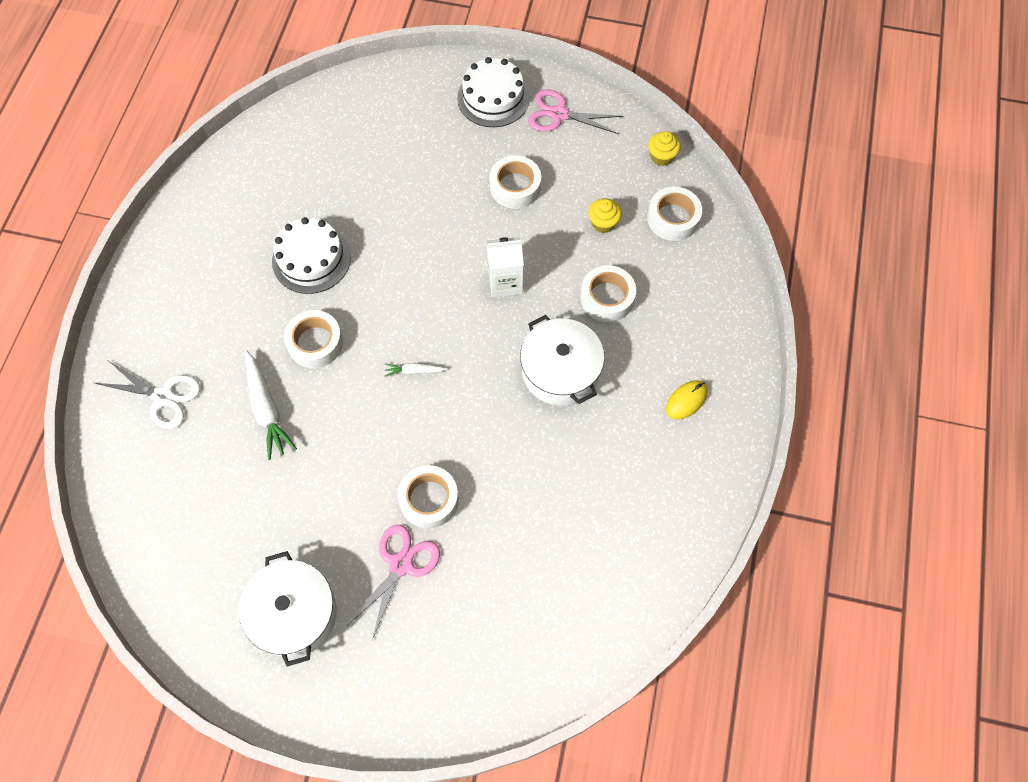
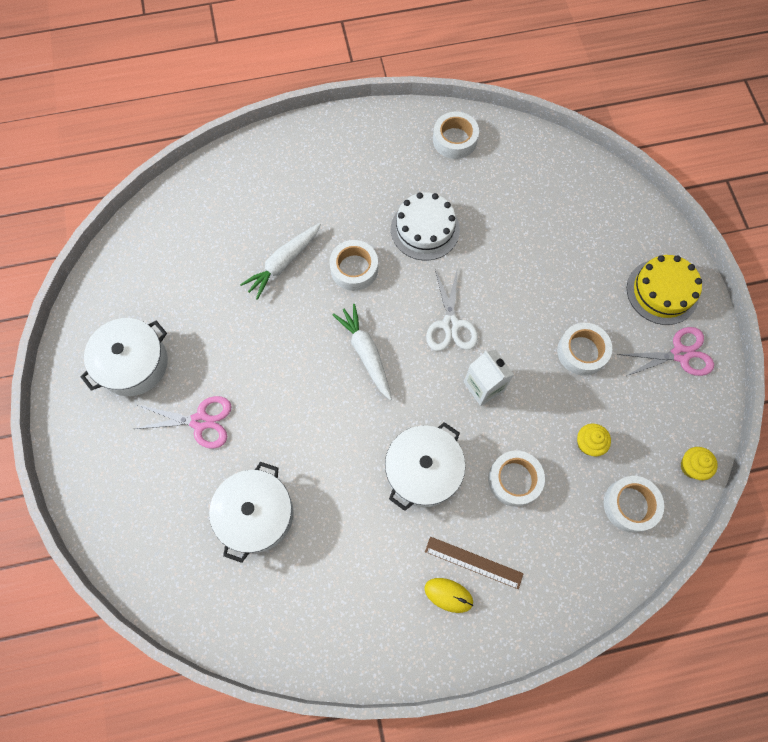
camera: 65 degrees right, 5 degrees up
white scissors [95,361,201,429] -> white scissors moved to [426,267,478,351]
white carrot [385,363,447,377] -> white carrot [332,304,392,400], size x1.93
white tape [398,465,459,529] -> white tape moved to [433,112,479,159]
white cake [457,57,530,127] -> yellow cake [627,255,702,325]
pink scissors [528,89,623,134] -> pink scissors turned 90 degrees clockwise [617,327,714,376]
none -> white pot [209,462,294,563]
none -> brown ruler [425,537,524,589]

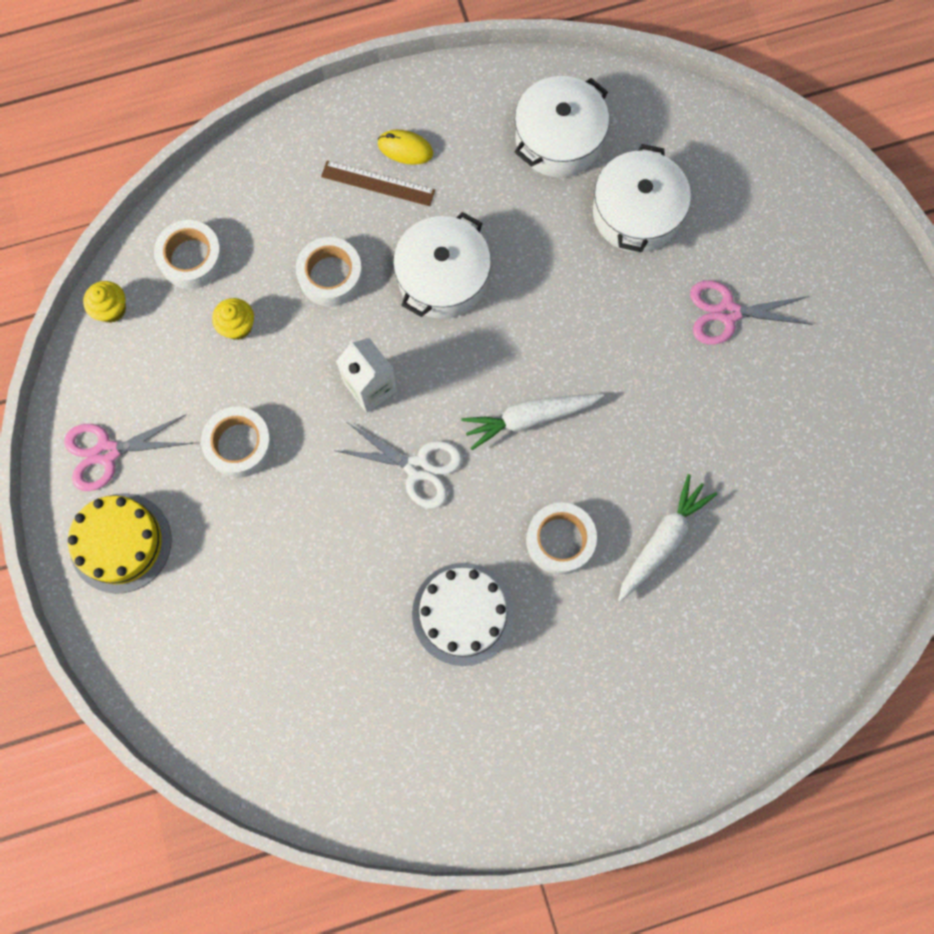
camera: 175 degrees right, 5 degrees up
white pot [80,318,168,396] -> white pot moved to [515,76,609,177]
white carrot [332,304,392,400] -> white carrot turned 105 degrees clockwise [462,394,604,450]
white scissors [426,267,478,351] -> white scissors turned 120 degrees clockwise [333,422,462,509]
white tape [433,112,479,159] -> none

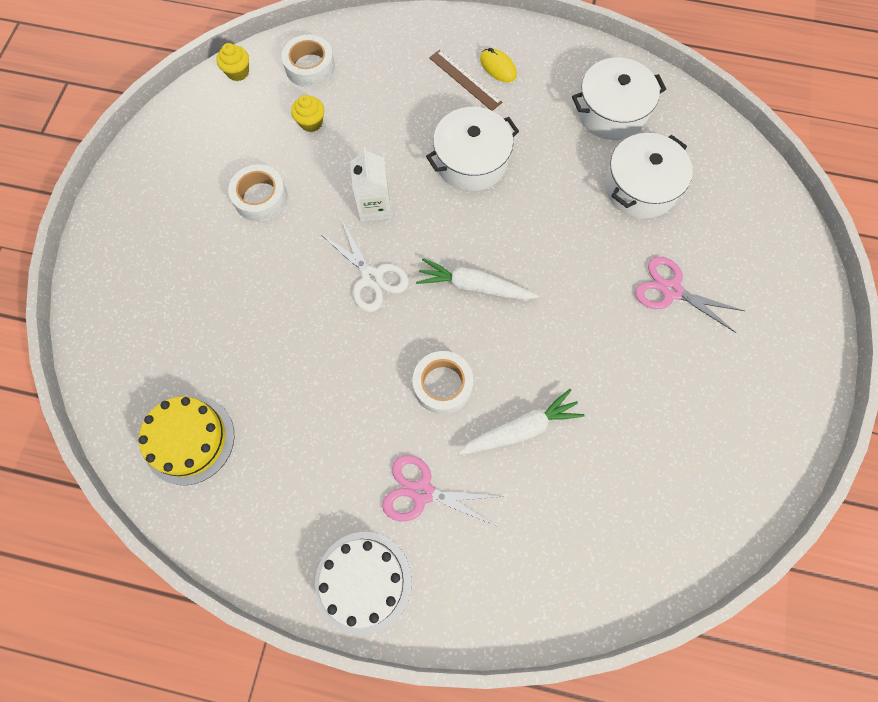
camera: 30 degrees right, 5 degrees down
pink scissors [64,415,193,491] -> pink scissors moved to [382,455,503,526]
yellow cake [68,493,171,594] -> yellow cake moved to [138,396,234,485]
white tape [296,237,363,307] -> none
white cake [412,563,515,666] -> white cake moved to [315,532,412,635]

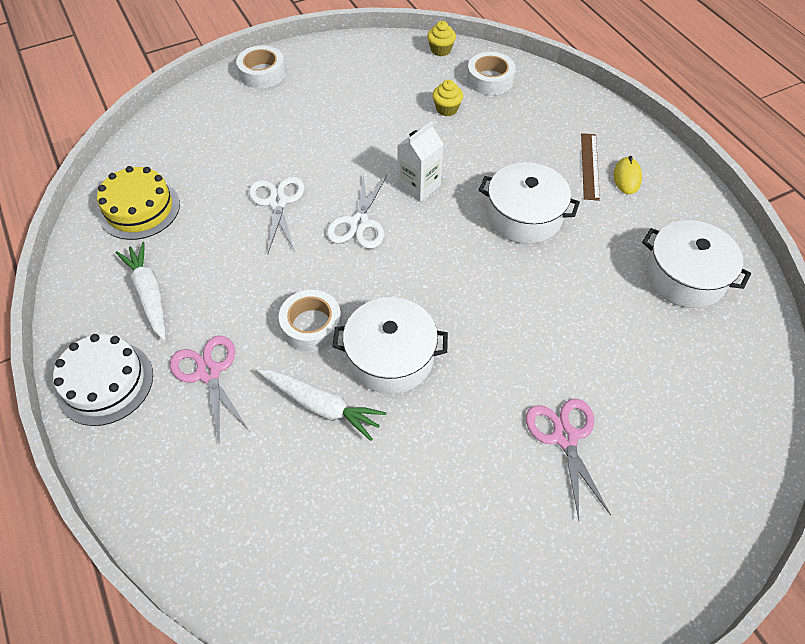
camera: 50 degrees right, 15 degrees down
white tape [228,164,288,222] -> white tape moved to [236,45,286,88]
white carrot [416,258,539,300] -> white carrot moved to [116,242,166,340]
white pot [605,133,693,218] -> white pot moved to [332,297,448,394]
none -> white scissors [249,176,304,253]

